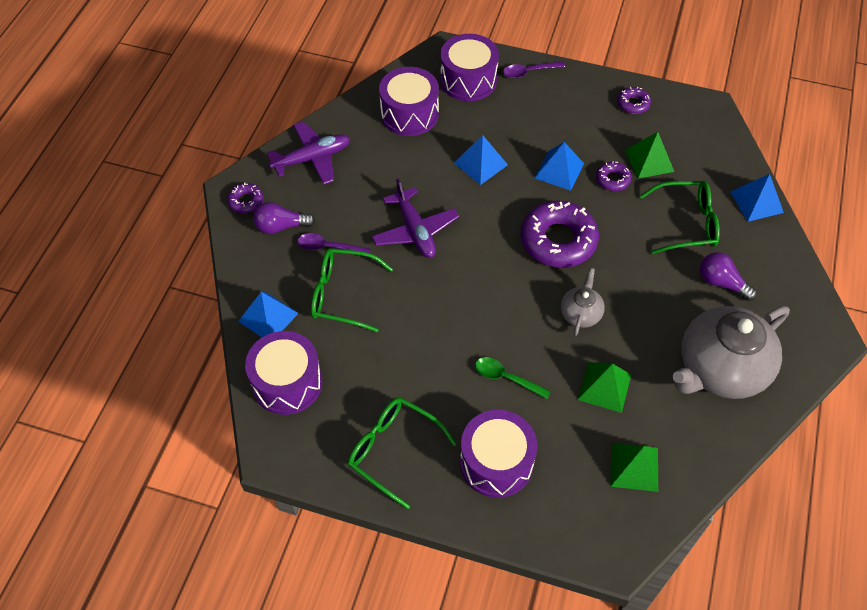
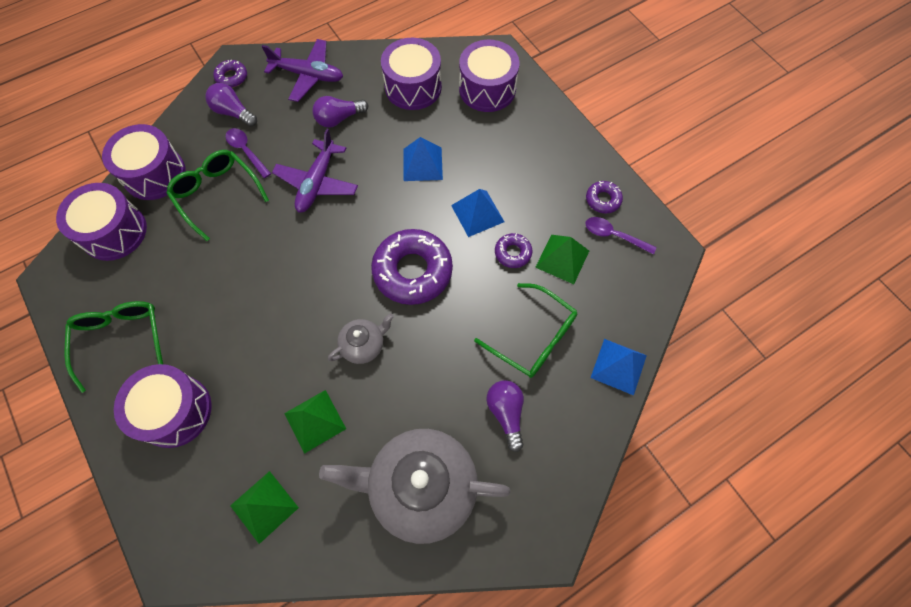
camera: 40 degrees right, 10 degrees up
blue pyramid [238,292,299,337] -> purple drum [102,124,185,200]
green spoon [475,357,551,399] -> none
purple spoon [503,61,566,78] -> purple spoon moved to [586,217,657,255]
none -> purple light bulb [312,96,368,128]

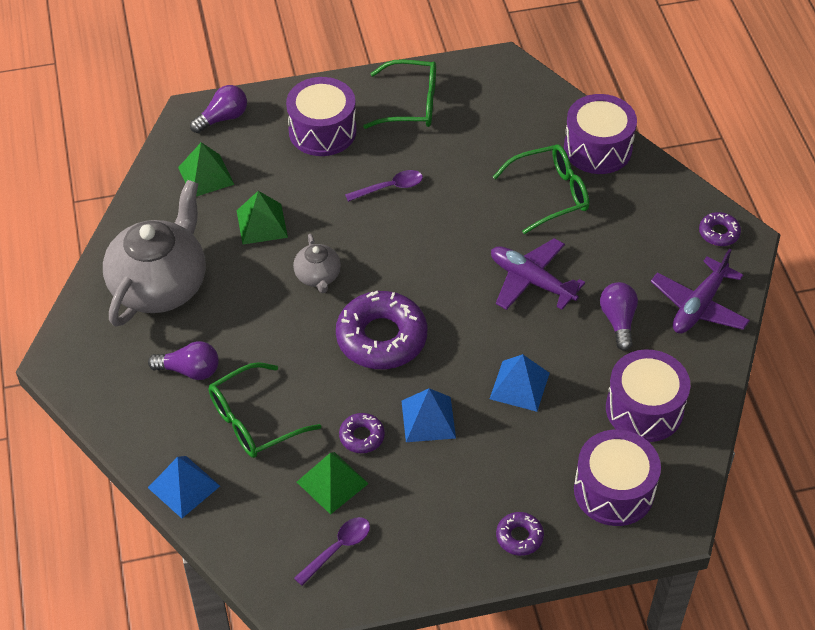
camera: 110 degrees right, 15 degrees down
purple drum [56,183,147,261] -> none
purple light bulb [205,83,257,127] -> purple light bulb moved to [190,85,247,133]
purple spoon [226,128,271,178] -> purple spoon moved to [345,170,423,202]
purple donut [586,181,623,213] -> purple donut moved to [496,512,544,556]

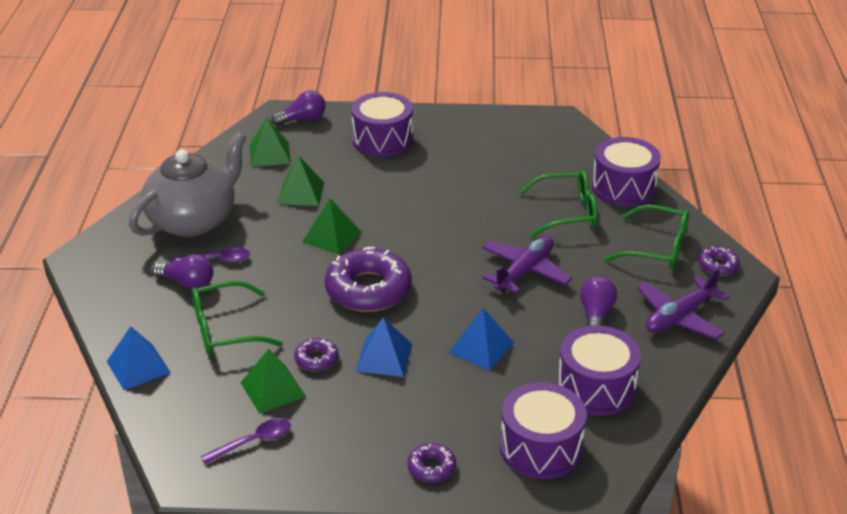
camera: 15 degrees right, 15 degrees down
grey teapot [293,234,341,293] -> green pyramid [303,199,361,255]
purple spoon [345,170,423,202] -> purple spoon moved to [170,247,250,263]
green glasses [363,59,436,129] -> green glasses moved to [604,205,689,269]
purple plane [491,238,585,310] -> purple plane turned 75 degrees clockwise [482,236,572,294]

